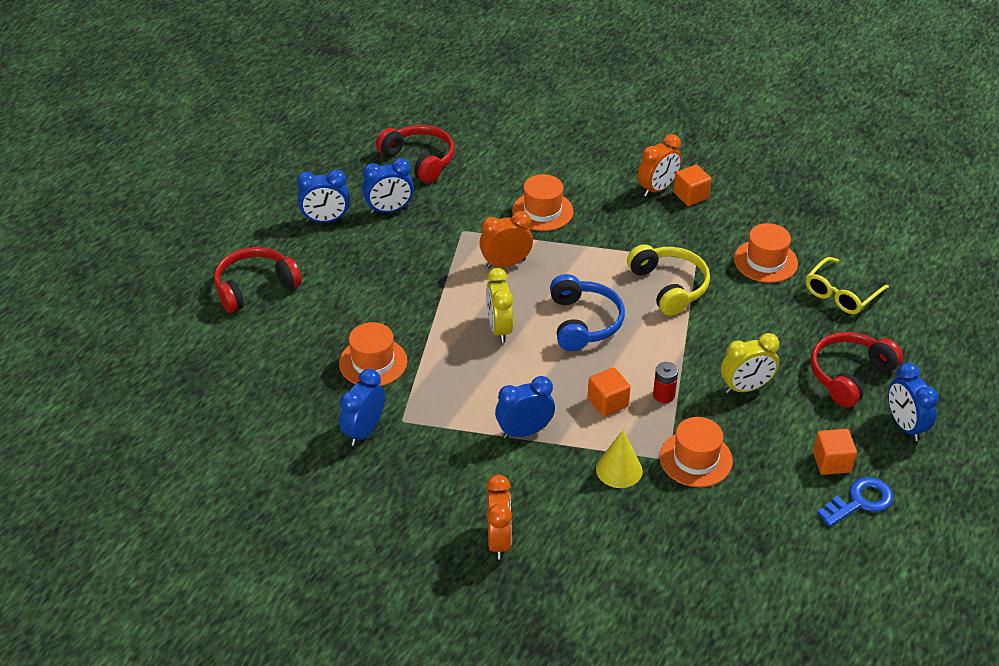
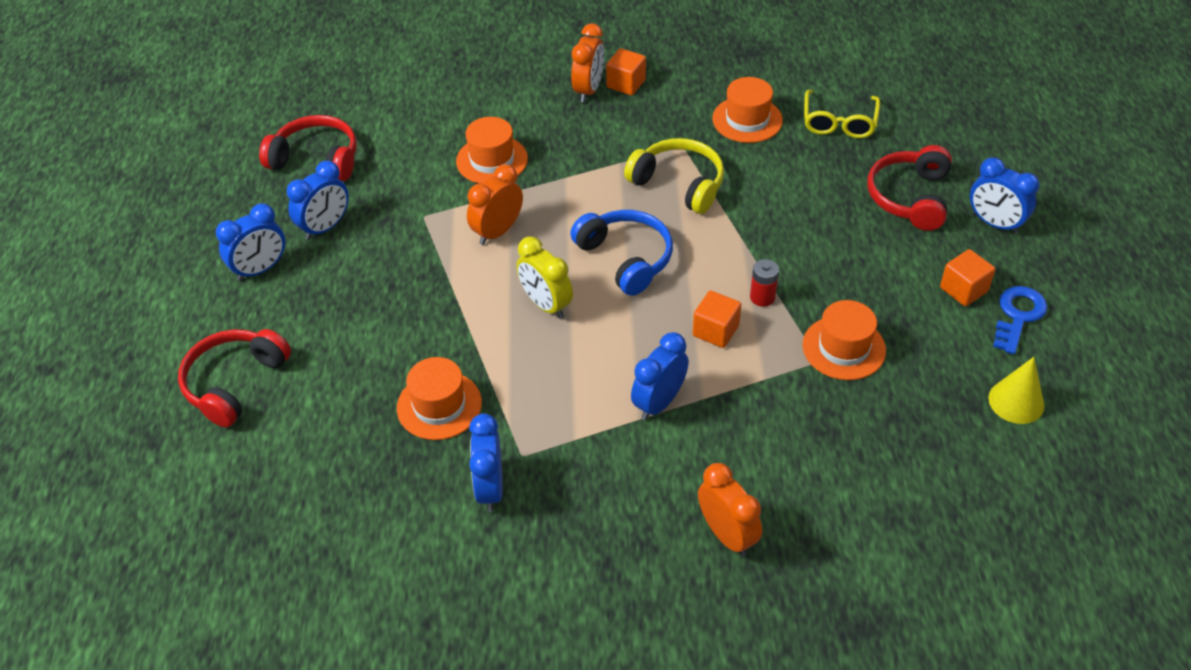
camera: 30 degrees left, 5 degrees up
yellow cone [596,430,643,488] -> yellow cone moved to [988,357,1045,424]
yellow clock [721,333,779,393] -> none

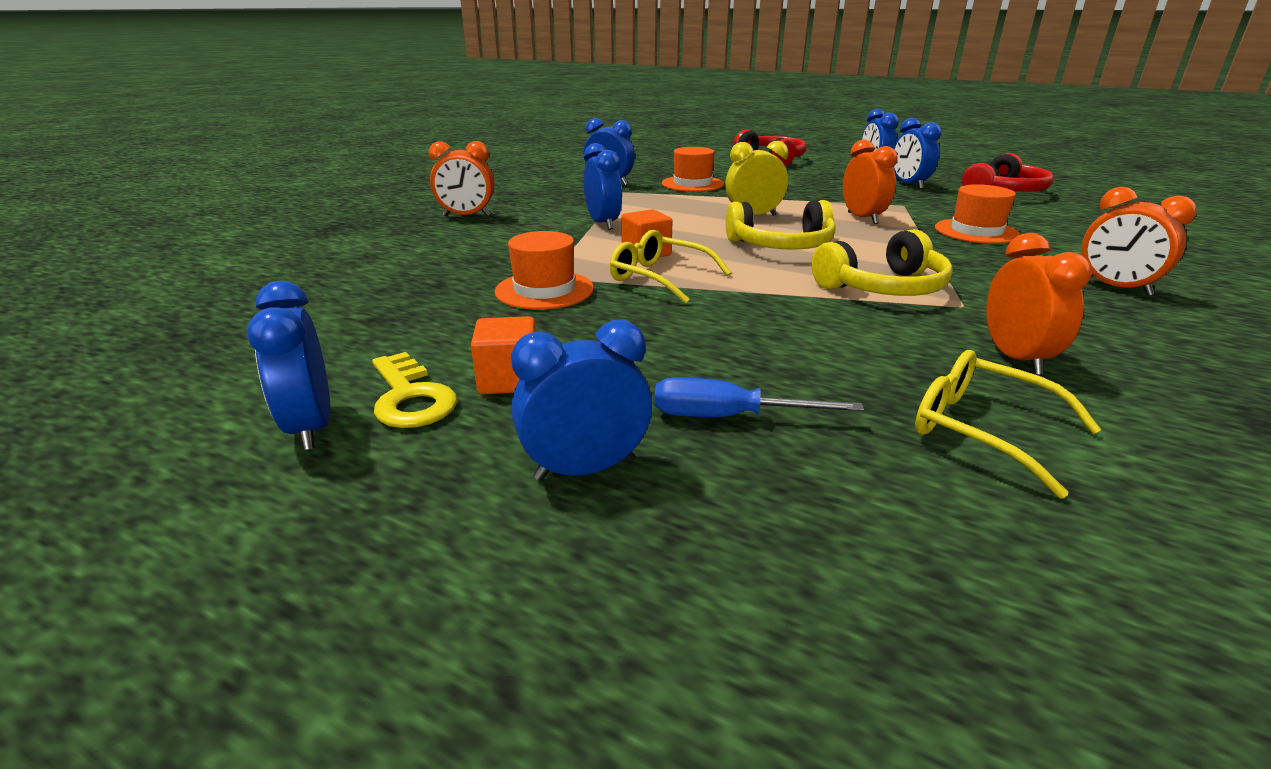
camera: 120 degrees right, 20 degrees down
blue headphones [570,210,673,296] -> yellow headphones [726,200,836,250]
orange cube [606,48,646,95] -> none
orange hat [712,77,783,143] -> orange clock [986,233,1092,375]
red battery [750,259,779,307] -> yellow glasses [610,230,731,304]
red headphones [867,145,952,231] -> blue screwdriver [655,377,864,417]
yellow cone [988,357,1045,424] -> none
blue key [993,286,1048,354] -> yellow key [372,352,457,428]
none -> blue clock [247,281,331,450]

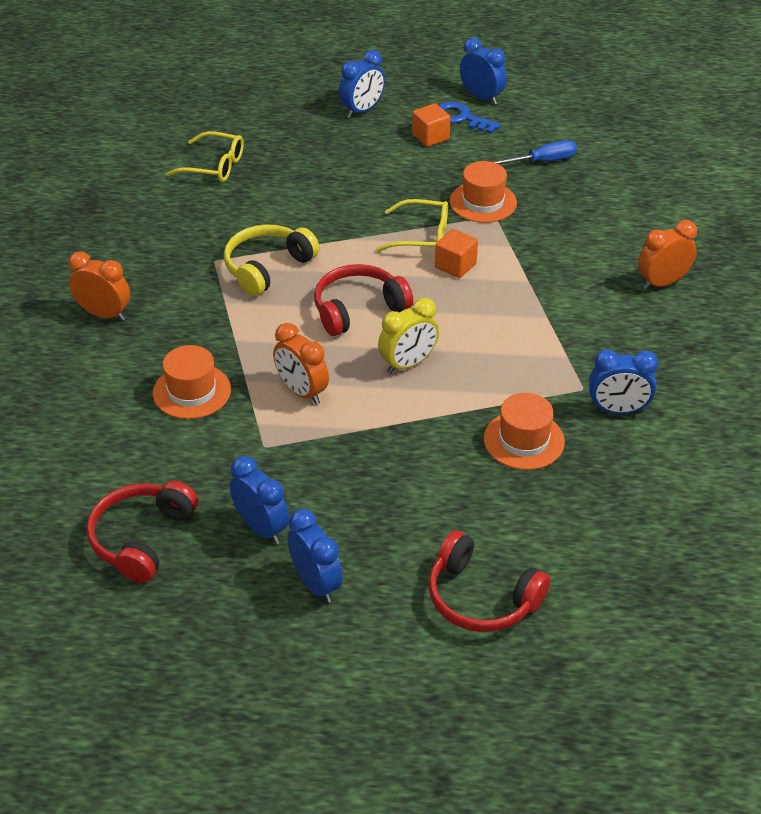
camera: 155 degrees right, 15 degrees up
yellow key [372,352,457,428] -> blue key [439,101,501,134]
blue clock [584,143,622,230] -> none
blue screwdriver [655,377,864,417] -> blue screwdriver moved to [493,140,577,164]
yellow headphones [726,200,836,250] -> red headphones [314,264,413,336]
orange clock [986,233,1092,375] -> none

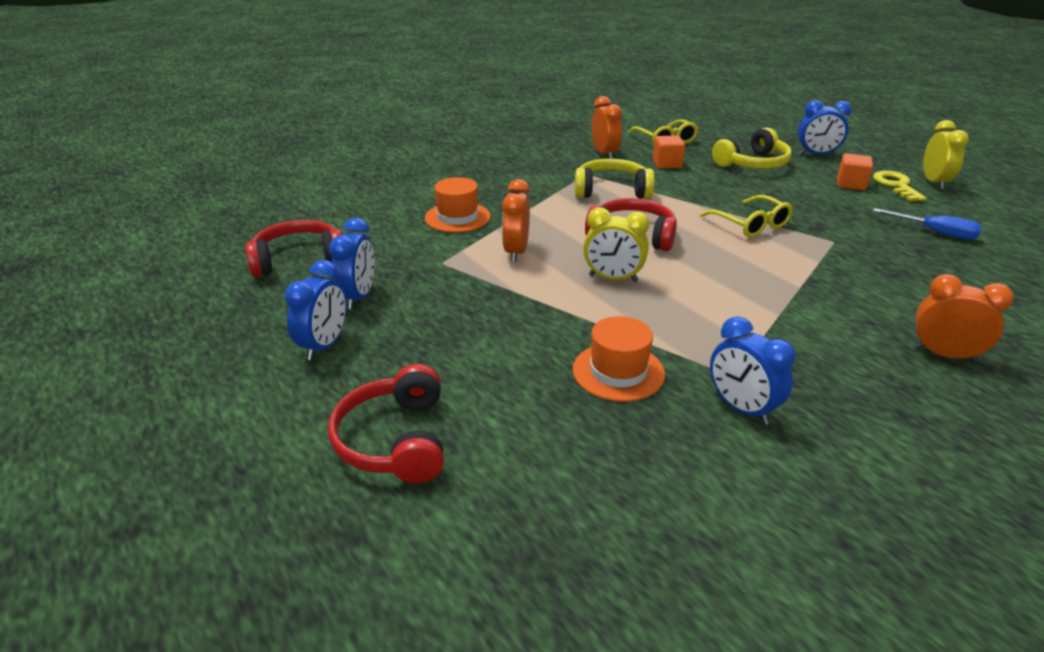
camera: 50 degrees right, 10 degrees down
orange clock [68,251,130,321] -> orange clock moved to [591,96,622,159]
orange cube [435,229,478,278] -> orange cube moved to [652,135,685,169]
blue key [439,101,501,134] -> yellow key [873,171,927,201]
orange hat [450,161,517,223] -> none
blue clock [460,38,507,105] -> yellow clock [923,120,969,190]
none -> yellow headphones [712,128,792,169]

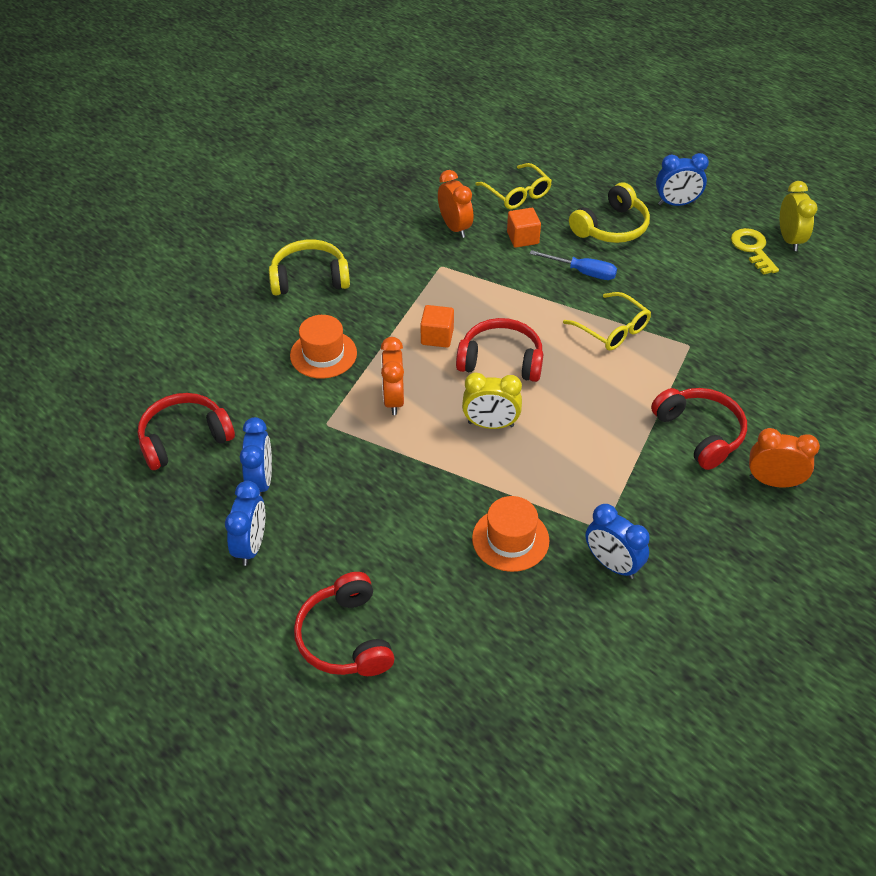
camera: 10 degrees left, 15 degrees up
yellow headphones [575,159,655,199] -> yellow headphones moved to [269,240,350,296]
orange cube [837,153,873,190] -> orange cube moved to [420,305,454,348]
blue screwdriver [873,208,982,240] -> blue screwdriver moved to [530,250,617,280]
none -> red headphones [651,388,747,470]

